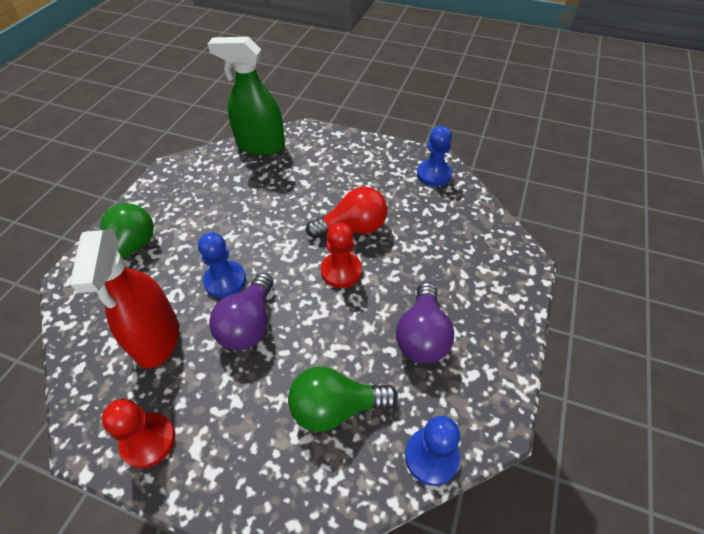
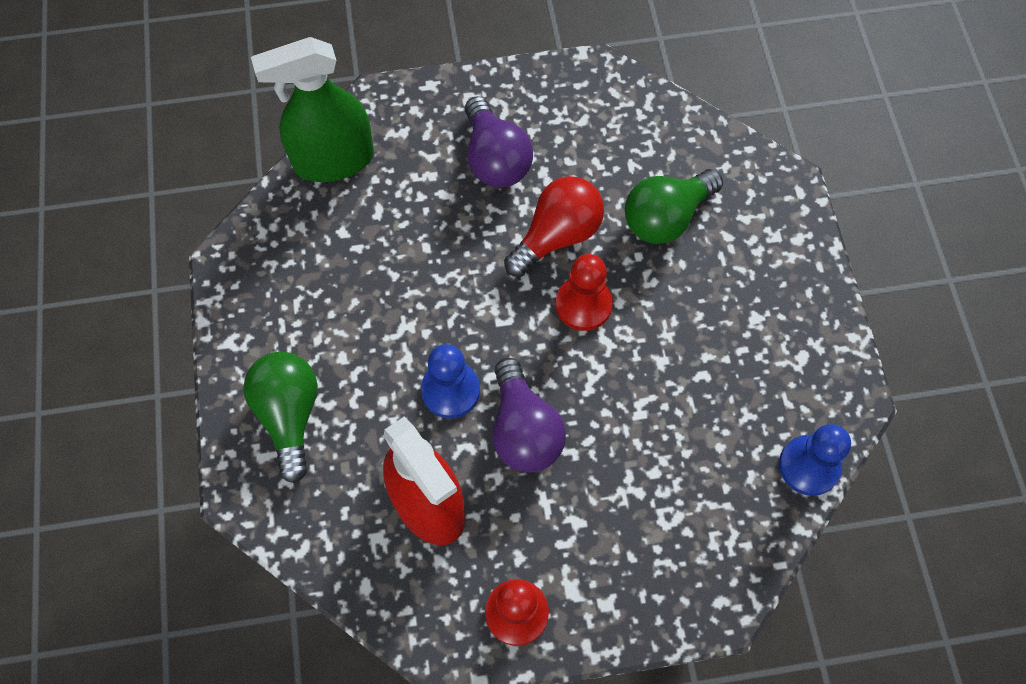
camera: 30 degrees left, 15 degrees up
green light bulb [288,366,398,432] -> green light bulb moved to [625,169,723,244]
purple light bulb [396,282,454,364] -> purple light bulb moved to [465,96,533,188]
blue pawn [417,126,452,187] -> none

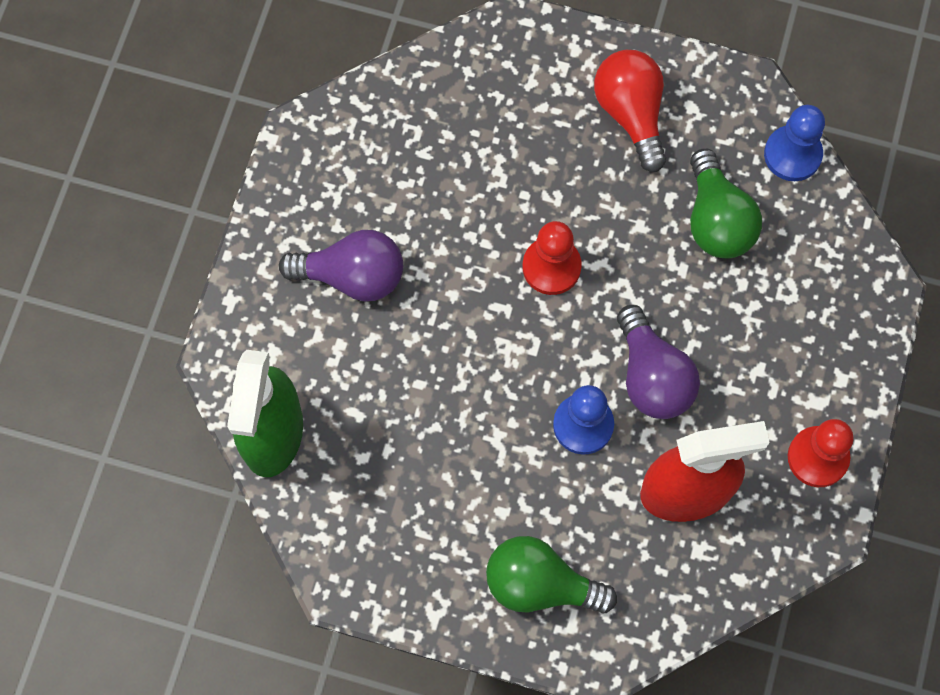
camera: 65 degrees left, 5 degrees up
purple light bulb [492,358,566,473] -> purple light bulb turned 60 degrees clockwise [617,305,700,419]
red light bulb [504,176,604,277] -> red light bulb moved to [594,50,666,172]
green light bulb [625,169,723,244] -> green light bulb moved to [690,149,762,258]

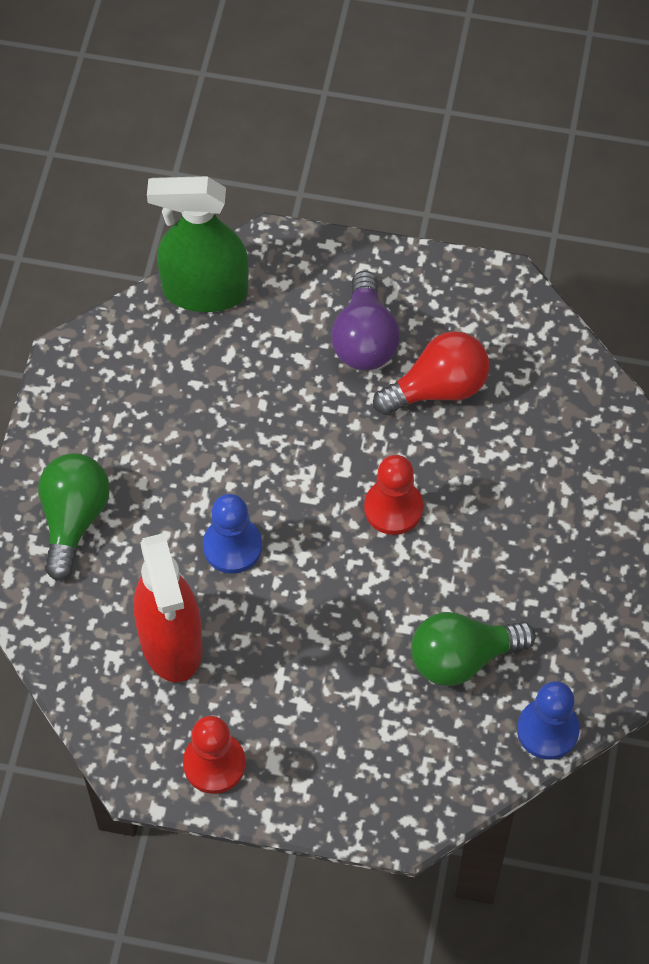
camera: 85 degrees right, 10 degrees down
red light bulb [594,50,666,172] -> red light bulb moved to [373,331,489,415]
purple light bulb [617,305,700,419] -> none

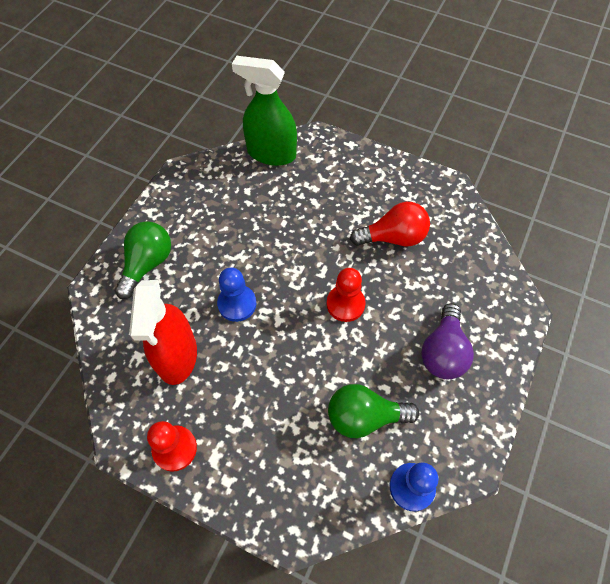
camera: 15 degrees right, 0 degrees up
purple light bulb [331,271,400,370] -> purple light bulb moved to [421,303,474,379]

